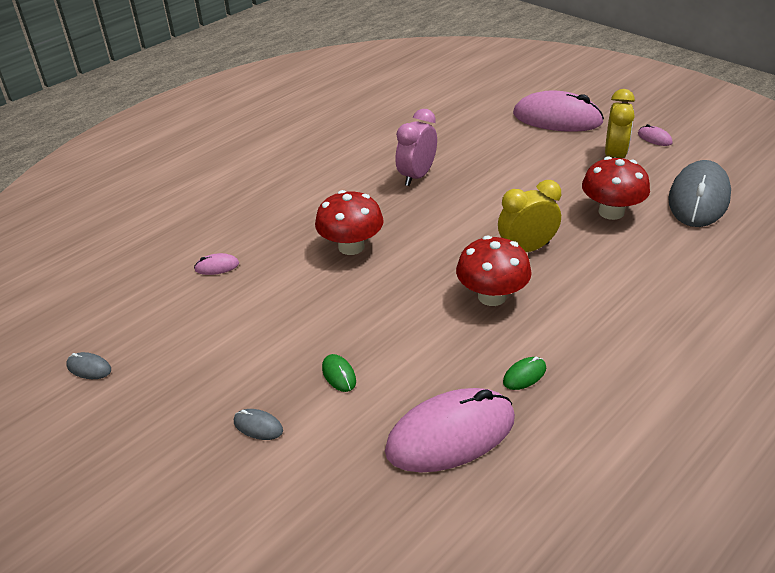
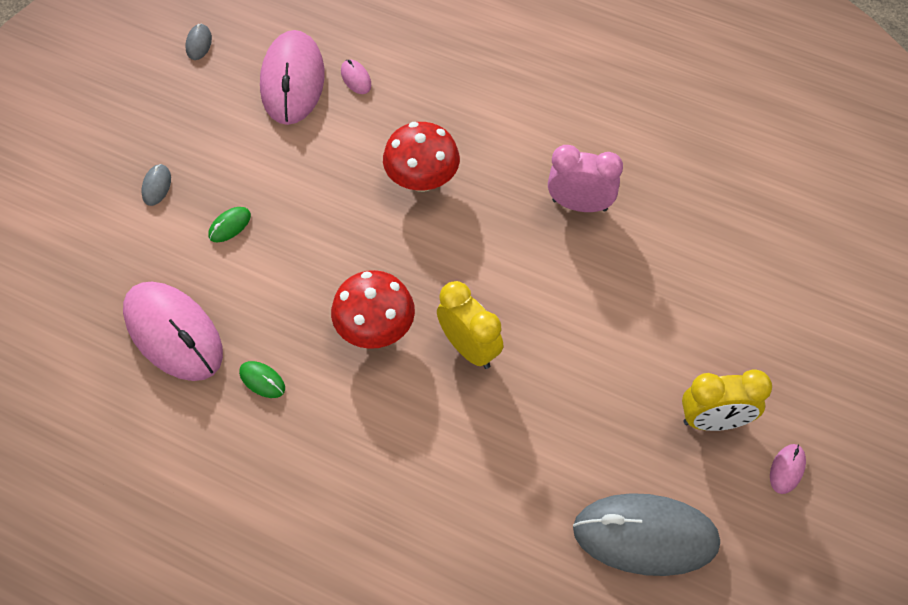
camera: 70 degrees right, 20 degrees up
pink mouse [513,90,604,132] -> pink mouse moved to [260,30,324,125]
red mushroom [582,156,650,220] -> none

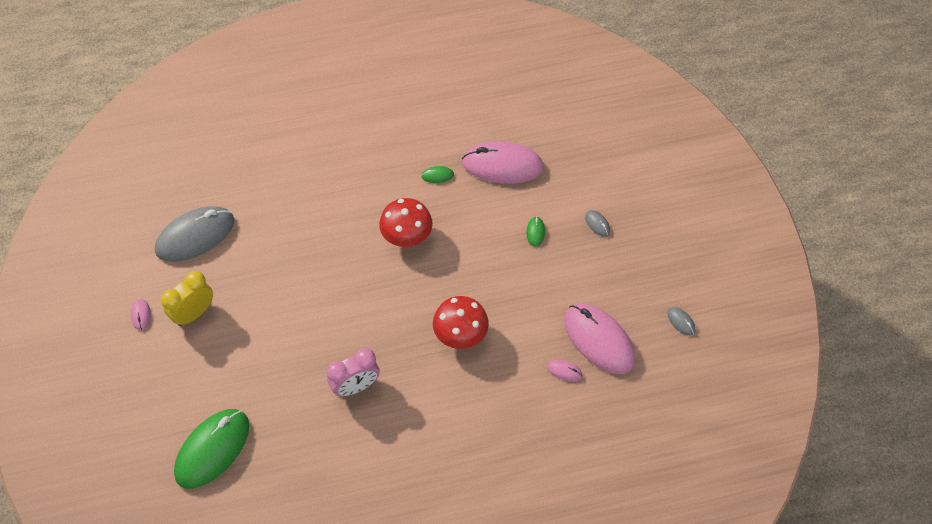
camera: 140 degrees right, 0 degrees up
yellow clock [437,281,503,369] -> none
none -> green mouse [174,409,249,489]

